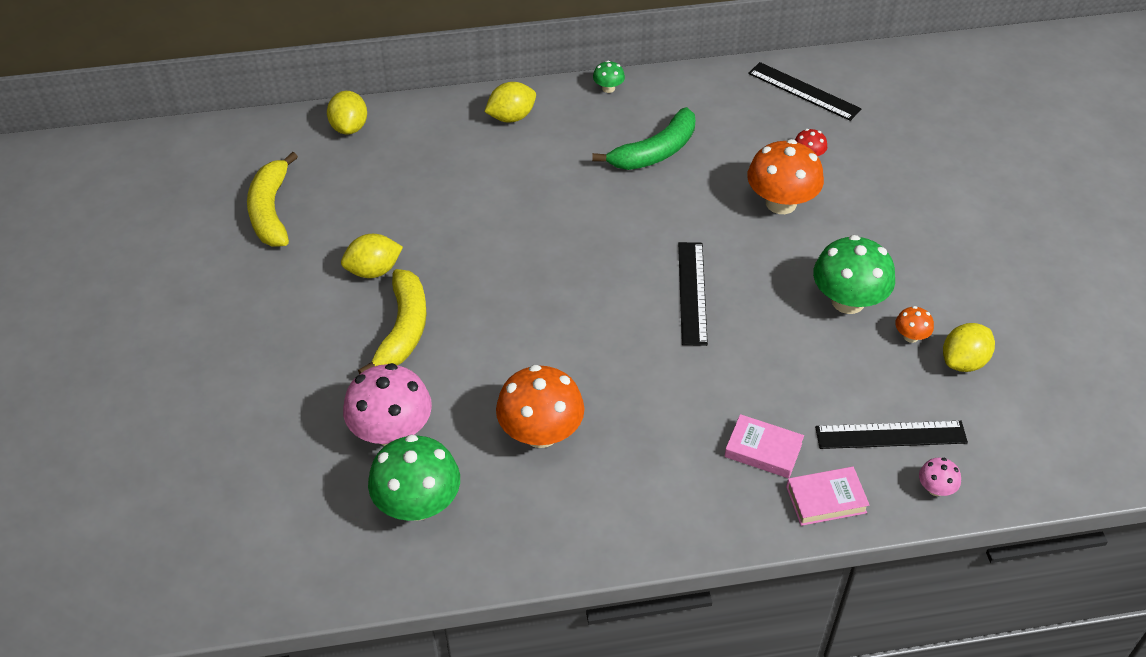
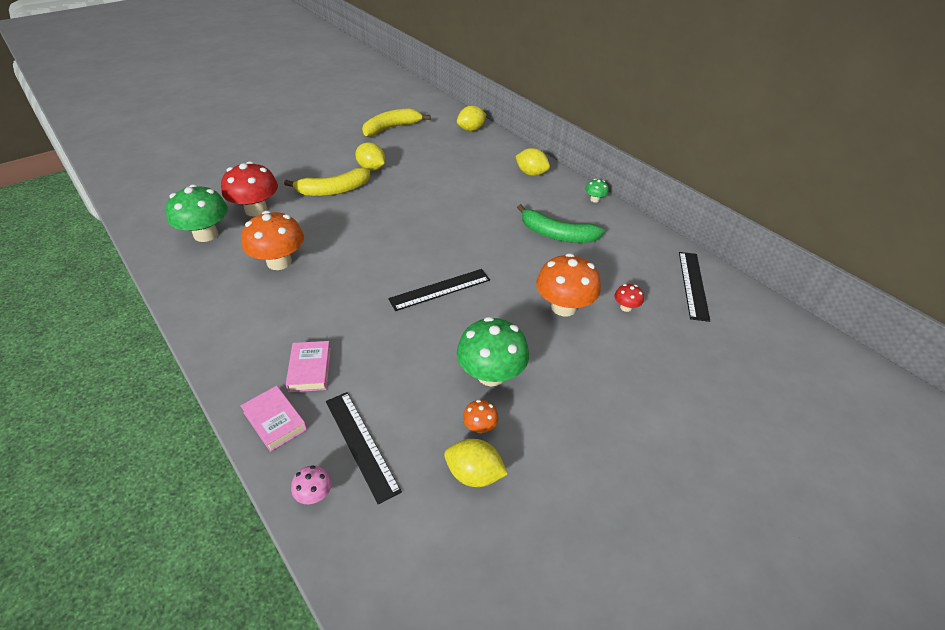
camera: 60 degrees right, 5 degrees down
pink mushroom [343,363,432,446] -> red mushroom [221,161,278,216]

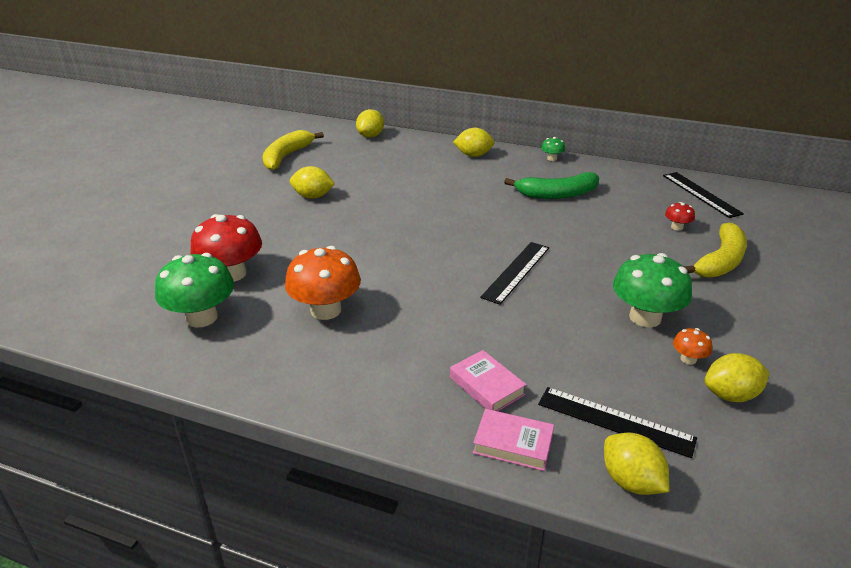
camera: 30 degrees left, 10 degrees down
yellow banana [284,168,370,196] -> yellow banana moved to [683,223,747,278]
pink mushroom [291,465,332,504] -> yellow lemon [604,433,669,495]
orange mushroom [536,253,601,317] -> none

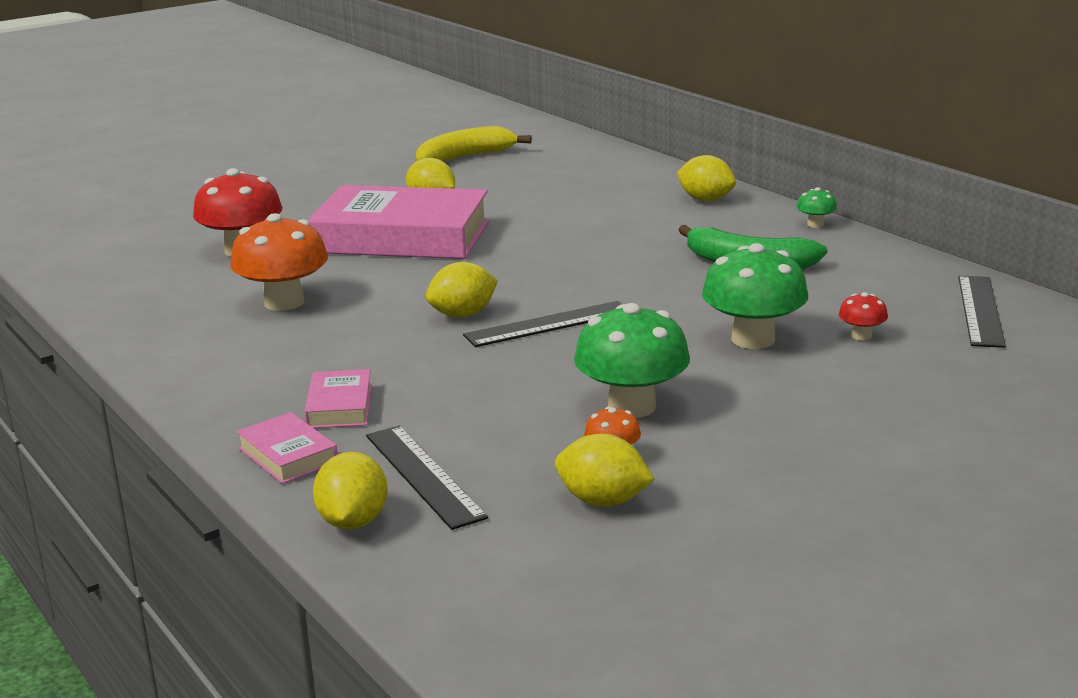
camera: 35 degrees right, 10 degrees down
green mushroom [155,253,234,327] -> green mushroom moved to [702,243,808,349]
yellow lemon [356,109,384,138] -> yellow lemon moved to [426,262,498,318]
yellow banana [683,223,747,278] -> none
none -> pink book [308,185,489,259]

